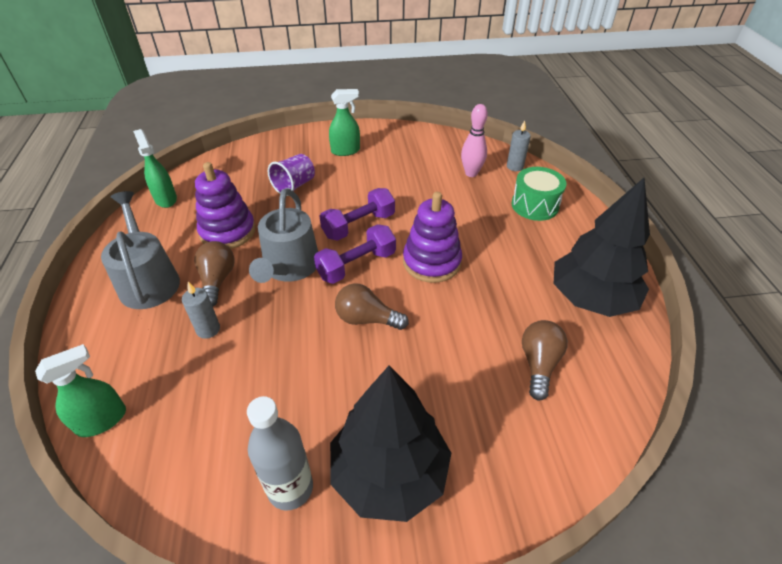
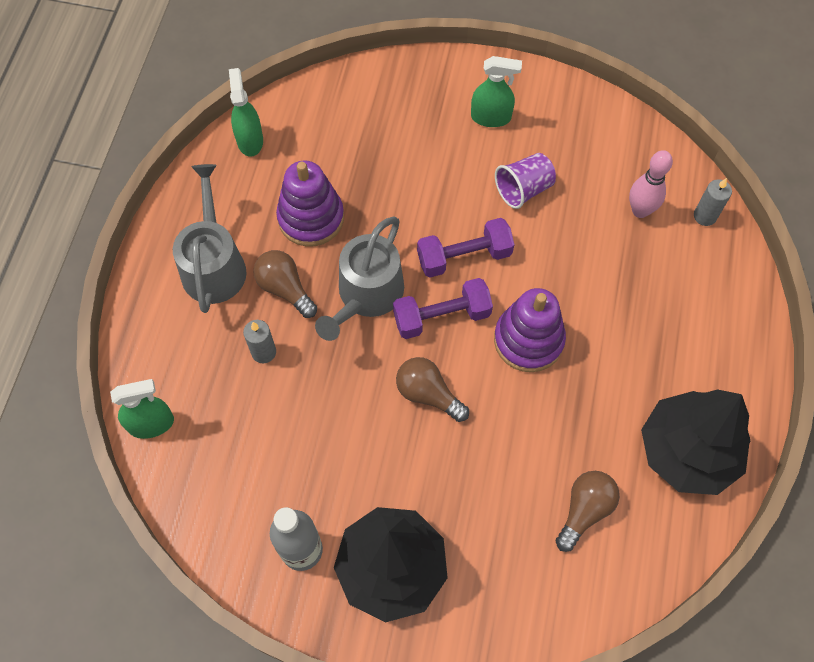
camera: 20 degrees right, 20 degrees up
brown light bulb [194,241,235,306] -> brown light bulb turned 60 degrees counterclockwise [253,250,317,318]
purple cup [268,154,315,196] -> purple cup moved to [495,153,556,209]
green drum [511,167,567,221] -> none

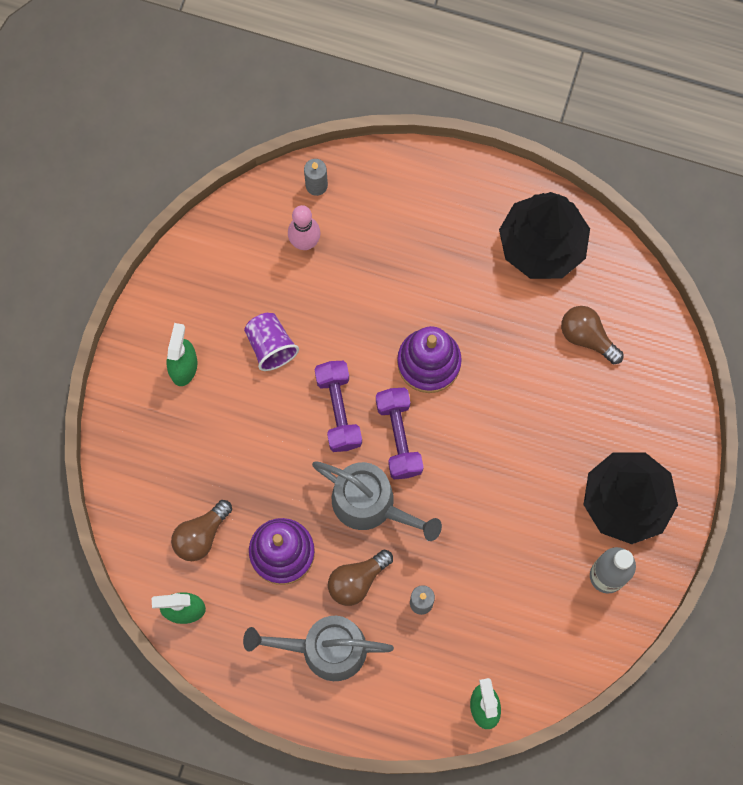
camera: 85 degrees left, 10 degrees up
brown light bulb [396,357,469,422] -> brown light bulb moved to [171,500,232,561]

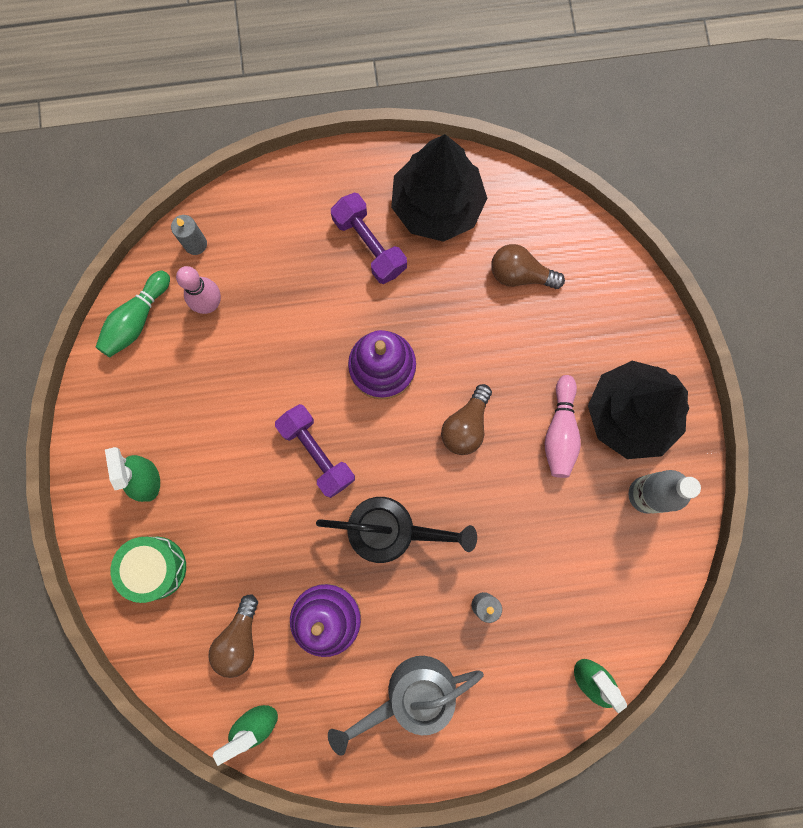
camera: 25 degrees left, 5 degrees up
purple cup [244,313,299,371] -> none
grey watering can [312,461,442,541] -> black watering can [316,497,477,563]
brown light bulb [328,549,393,606] -> brown light bulb moved to [441,384,492,455]
purple dumbbell [376,388,424,479] -> purple dumbbell moved to [331,193,407,284]
none -> green bowling pin [96,271,170,357]
none -> green drum [111,537,186,603]
none -> pink bowling pin [544,375,581,478]

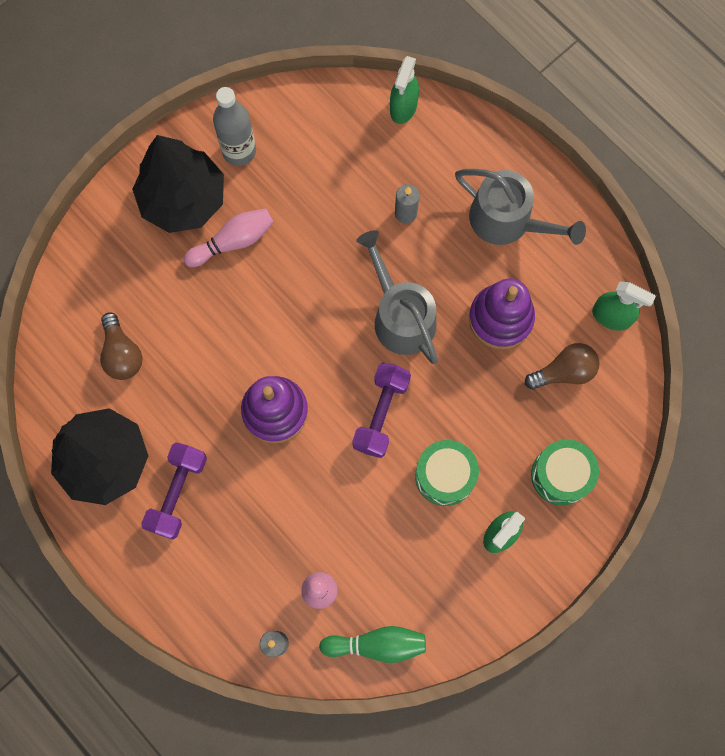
camera: 125 degrees left, 5 degrees down
black watering can [316,497,477,563] -> grey watering can [356,230,438,364]
brown light bulb [441,384,492,455] -> none
none -> green drum [415,440,479,506]

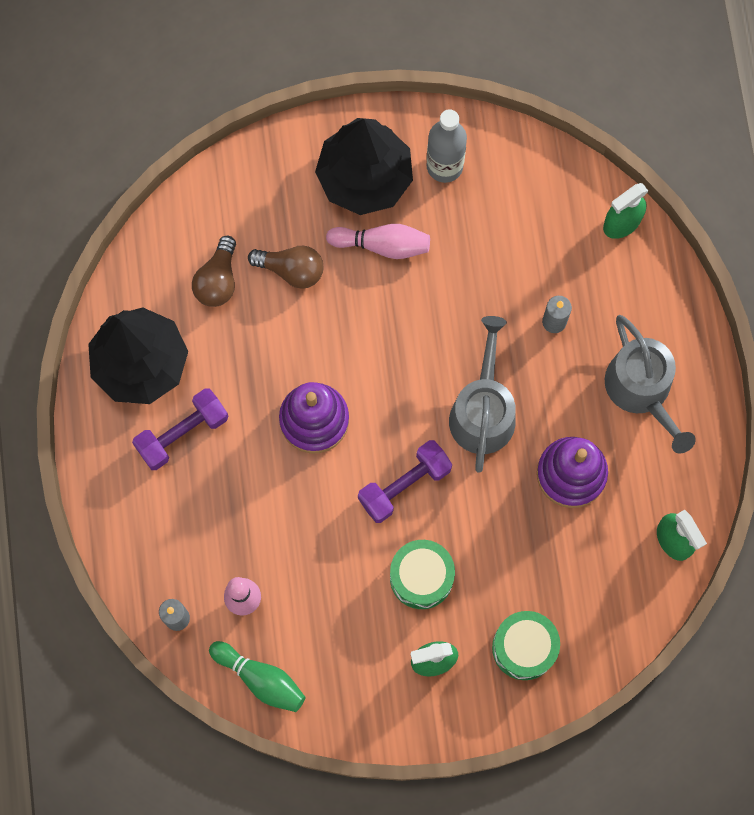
camera: 35 degrees right, 0 degrees up
brown light bulb [525,343,599,390] -> brown light bulb moved to [248,246,323,289]

